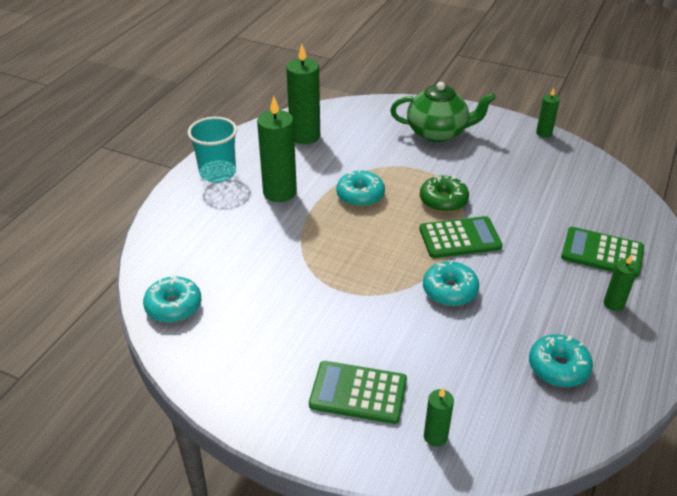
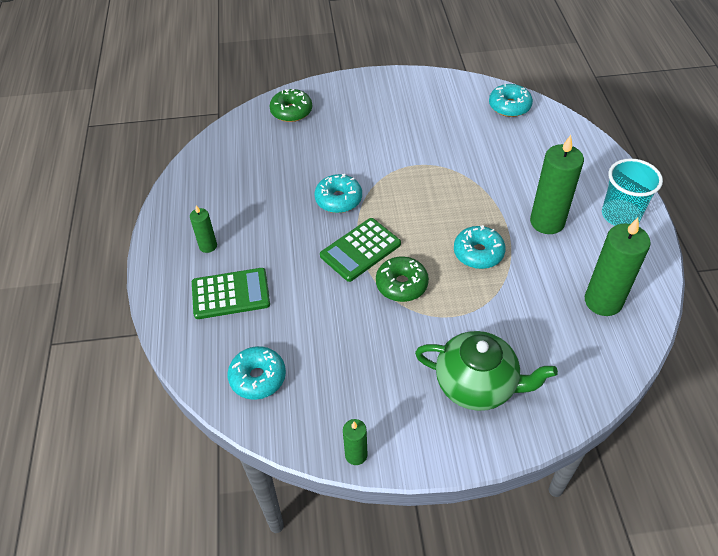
camera: 150 degrees right, 10 degrees up
green calculator [309,361,407,424] -> none
green teapot [390,82,496,142] -> green teapot turned 135 degrees counterclockwise [415,331,558,411]
green candle [424,388,454,447] -> green donut [270,89,312,122]
turquoise donut [529,334,593,387] -> turquoise donut moved to [227,346,286,400]

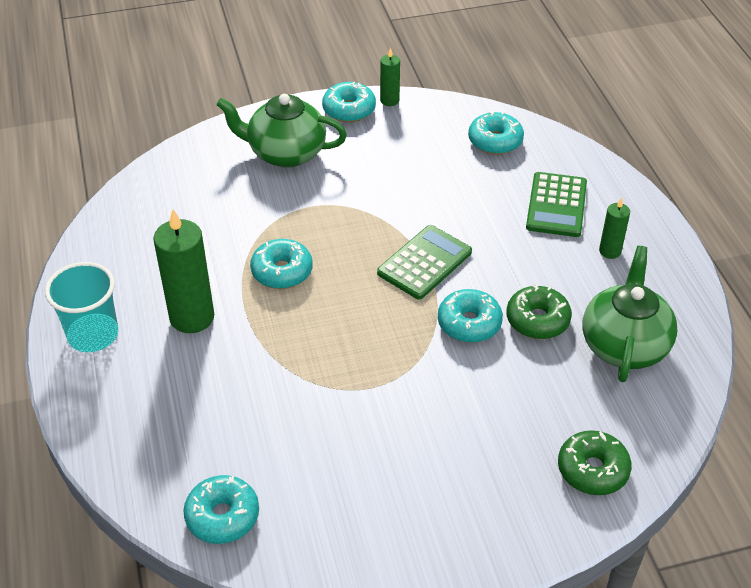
camera: 170 degrees right, 5 degrees down
green calculator [192,268,270,319] -> green calculator turned 60 degrees counterclockwise [526,172,587,237]
green donut [376,256,429,302] -> green donut moved to [506,284,572,339]
green candle [585,218,651,316] -> none
none -> turquoise donut [322,82,376,122]
none -> green teapot [583,246,677,382]

